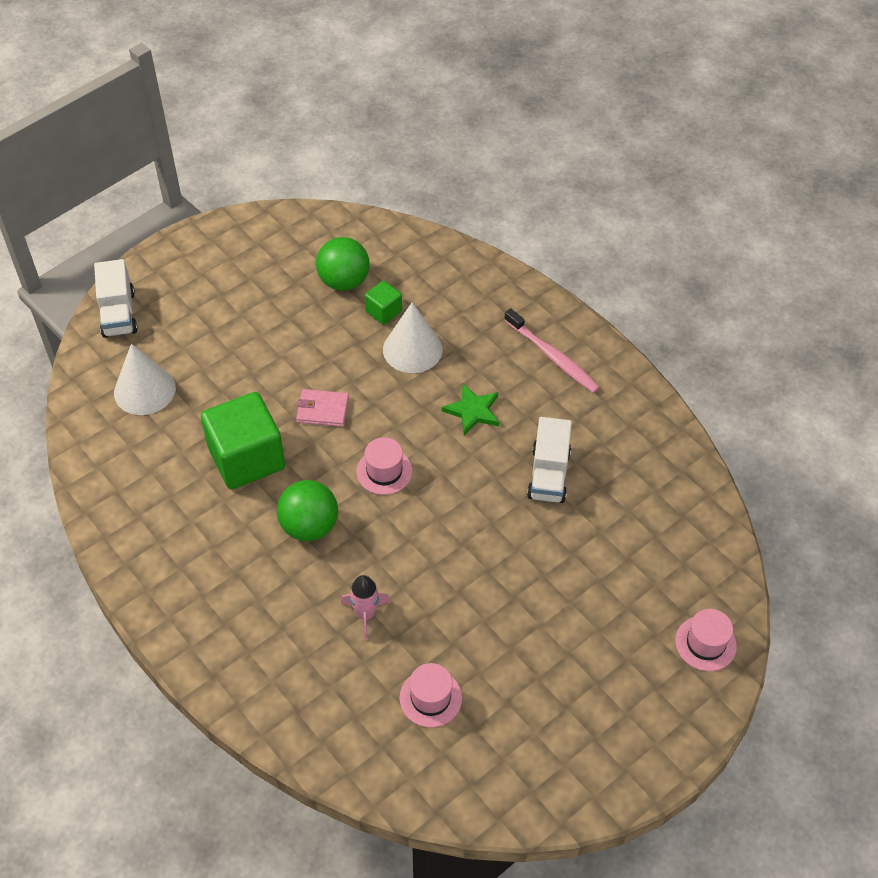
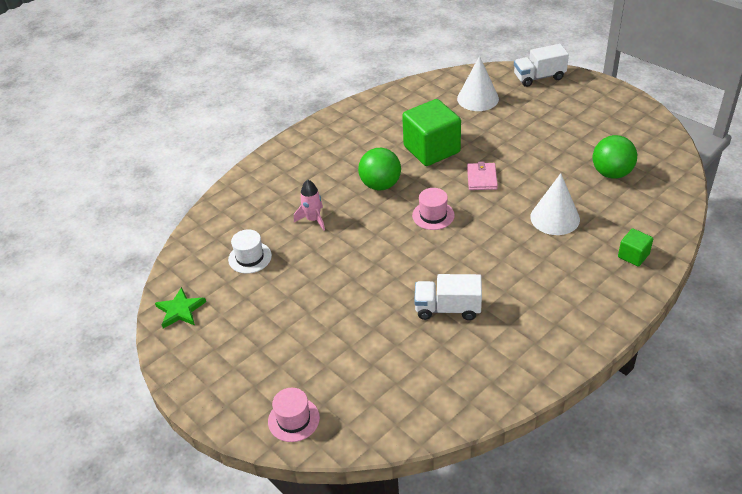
camera: 90 degrees right, 10 degrees down
green cube [365,281,402,325] -> green cube moved to [618,228,653,267]
pink hat [399,663,462,728] -> white hat [228,229,272,274]
green star [442,384,499,435] -> green star moved to [155,287,206,328]
pink toothbrush [504,308,600,393] -> none

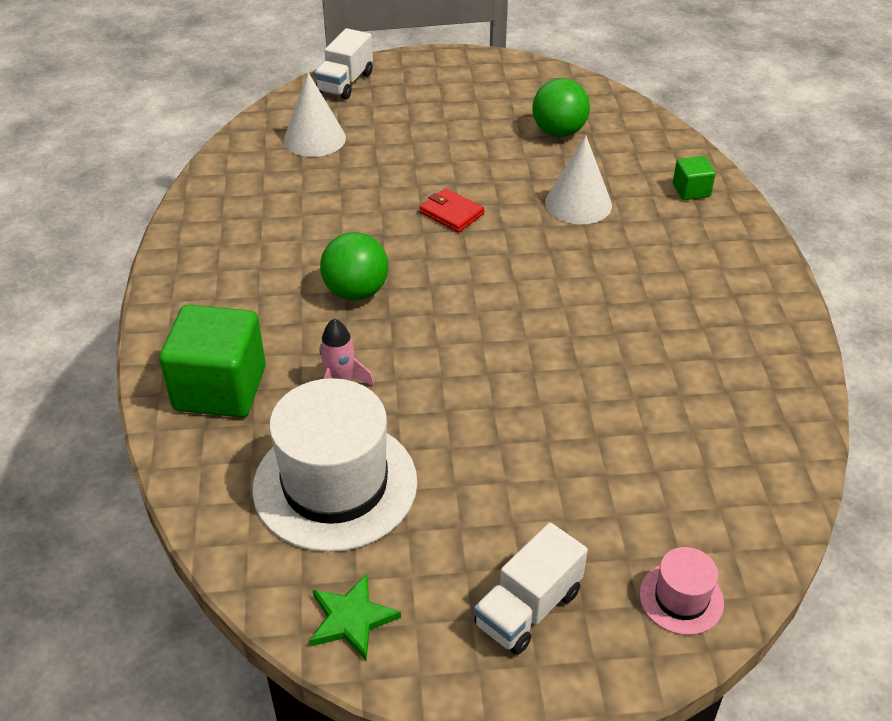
camera: 55 degrees left, 0 degrees up
white hat [228,229,272,274] -> white hat [252,378,417,552], size x2.15
green cube [402,99,461,166] -> green cube moved to [159,305,266,418]
pink hat [412,188,455,230] -> none
white truck [414,274,482,320] -> white truck moved to [474,522,588,655]
pink wallet [467,162,498,190] -> red wallet [419,188,484,233]

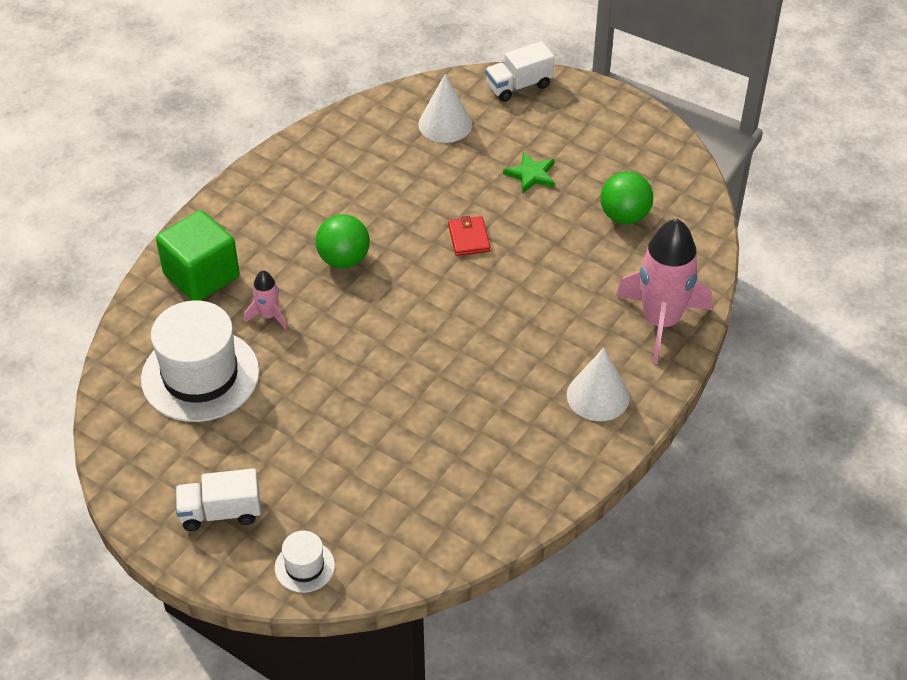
camera: 40 degrees right, 5 degrees up
green star [309,574,401,660] -> green star moved to [503,152,555,194]
white cone [545,135,612,224] -> white cone moved to [567,348,630,421]
pink hat [640,547,724,635] -> white hat [275,530,335,593]
green cube [673,156,716,200] -> pink rocket [616,219,712,364]

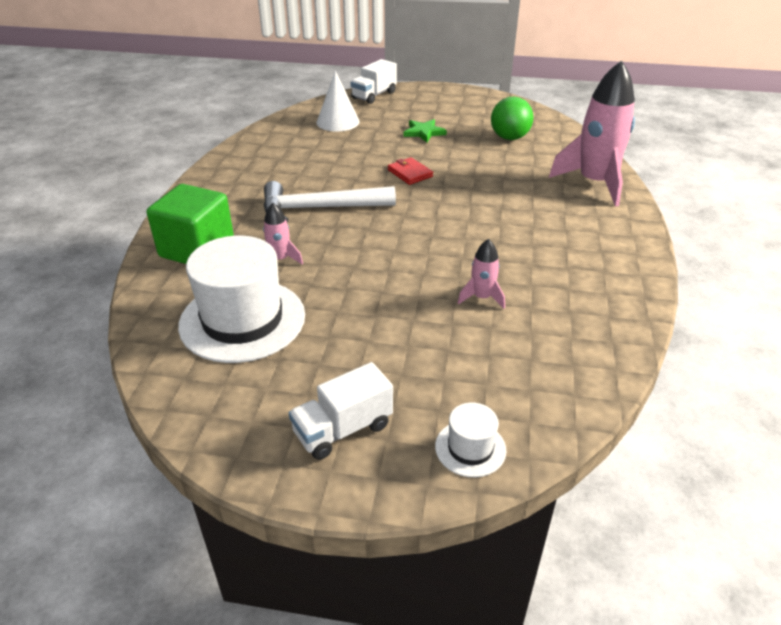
camera: 25 degrees left, 10 degrees down
green ball [315,214,370,268] -> white hammer [264,181,396,222]
white cone [567,348,630,421] -> none
none -> pink rocket [458,239,505,309]

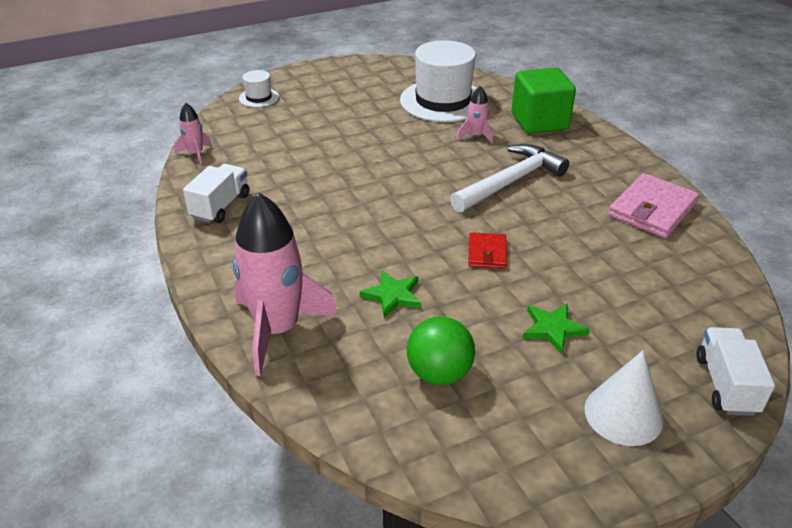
camera: 145 degrees right, 0 degrees up
white truck [289,362,393,460] -> white truck moved to [183,164,249,223]
white cone [316,70,360,132] -> white cone moved to [584,350,663,446]
red wallet [388,157,433,185] -> red wallet turned 75 degrees clockwise [468,232,507,269]
pink rocket [458,239,505,309] -> pink rocket moved to [174,103,212,165]
none -> green star [360,270,421,318]
none -> pink wallet [608,173,699,238]

